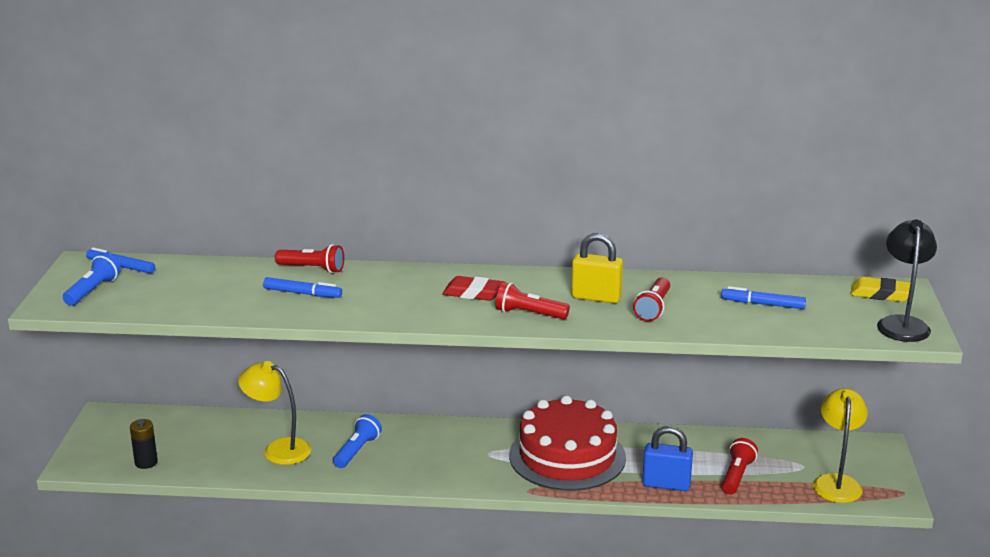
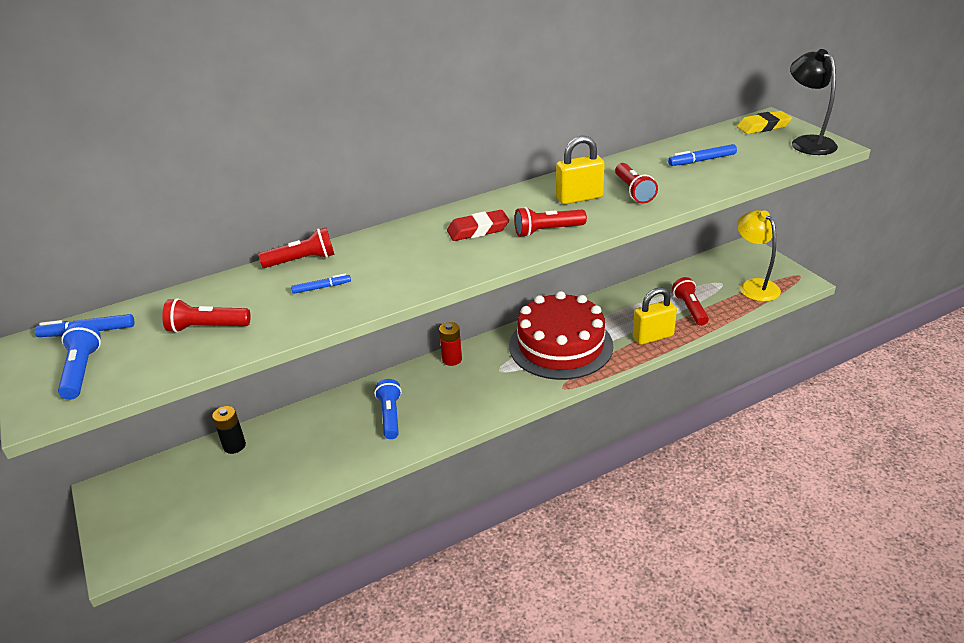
camera: 30 degrees left, 10 degrees up
black battery [130,419,158,469] -> black battery moved to [212,406,246,454]
yellow lamp [238,361,311,465] -> none
blue marker [263,277,342,298] -> blue marker [291,274,351,294], size x0.66
blue padlock [642,426,693,491] -> yellow padlock [633,288,677,345]
none -> red flashlight [162,298,251,333]
none -> red battery [439,322,462,366]

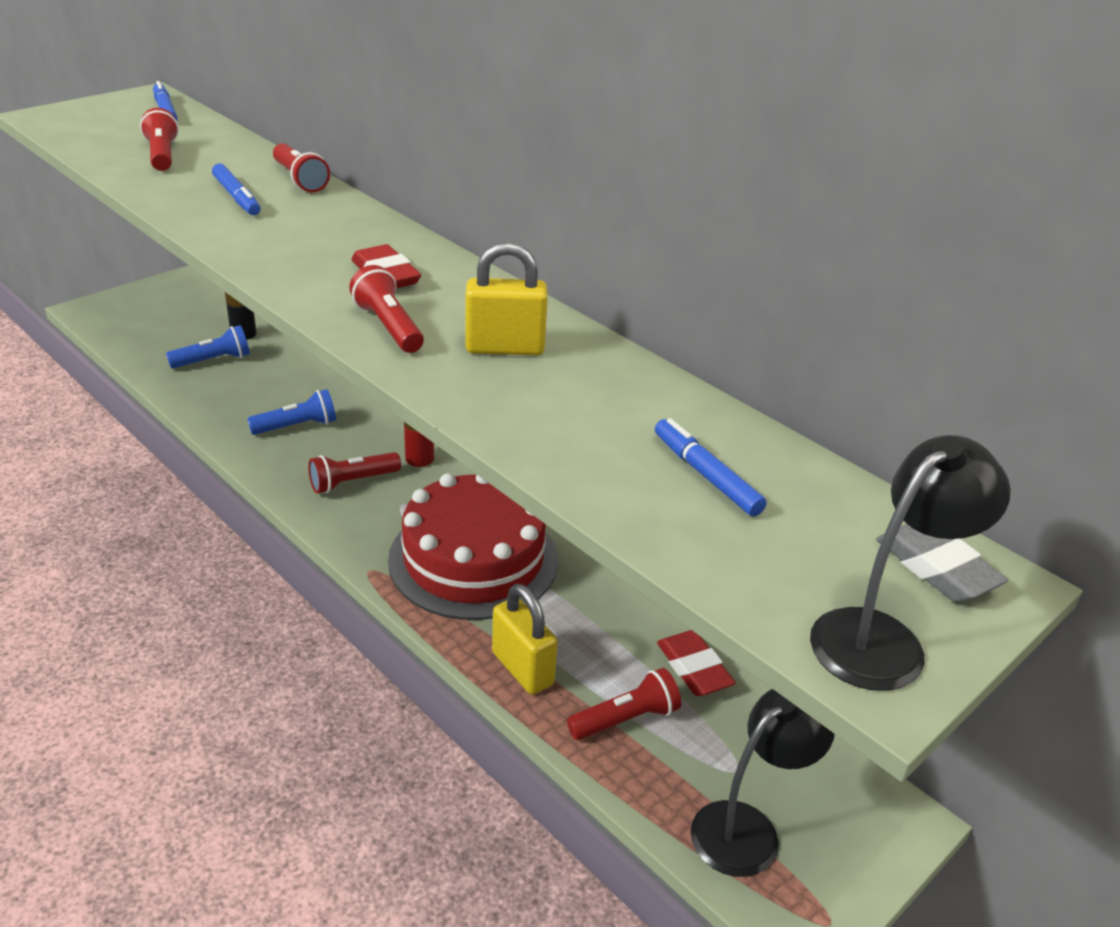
camera: 70 degrees right, 0 degrees up
blue flashlight [58,323,101,400] -> blue flashlight moved to [166,325,250,369]
blue marker [291,274,351,294] -> blue marker [212,164,261,215], size x1.50
yellow padlock [556,136,605,205] -> yellow padlock turned 60 degrees counterclockwise [465,242,548,356]
red flashlight [615,163,658,203] -> red flashlight moved to [308,452,401,494]
yellow eraser [737,111,792,134] -> grey eraser [876,524,1008,602]
yellow lamp [737,210,781,301] -> black lamp [691,689,835,877]
none -> red eraser [657,630,736,696]

